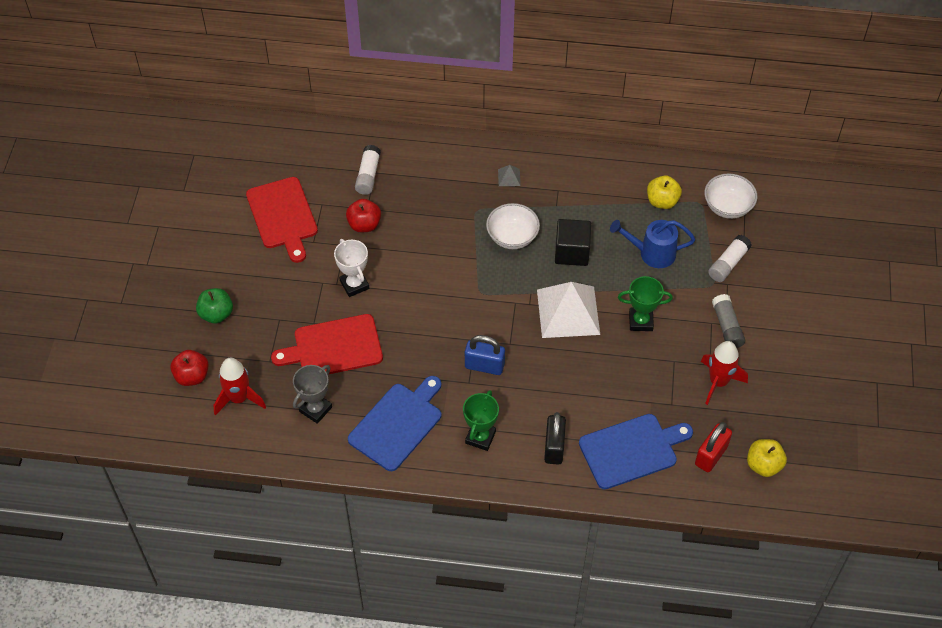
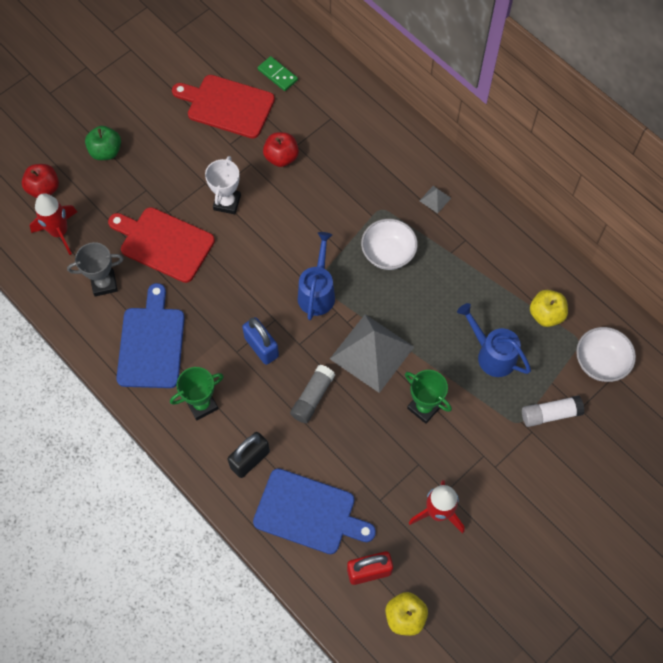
camera: 40 degrees right, 10 degrees up
red cutting board [246,177,318,263] -> red cutting board turned 90 degrees clockwise [172,75,275,138]
blue cutting board [348,376,441,471] -> blue cutting board turned 75 degrees counterclockwise [116,283,185,388]
white glue stick [355,145,381,195] -> none
white pyramid [537,282,600,338] -> grey pyramid [330,314,414,393]
black cube [555,219,591,266] -> none
grey glue stick [712,294,745,348] -> grey glue stick moved to [290,365,335,423]
none -> green domino [258,56,298,91]
none -> blue watering can [298,232,335,320]

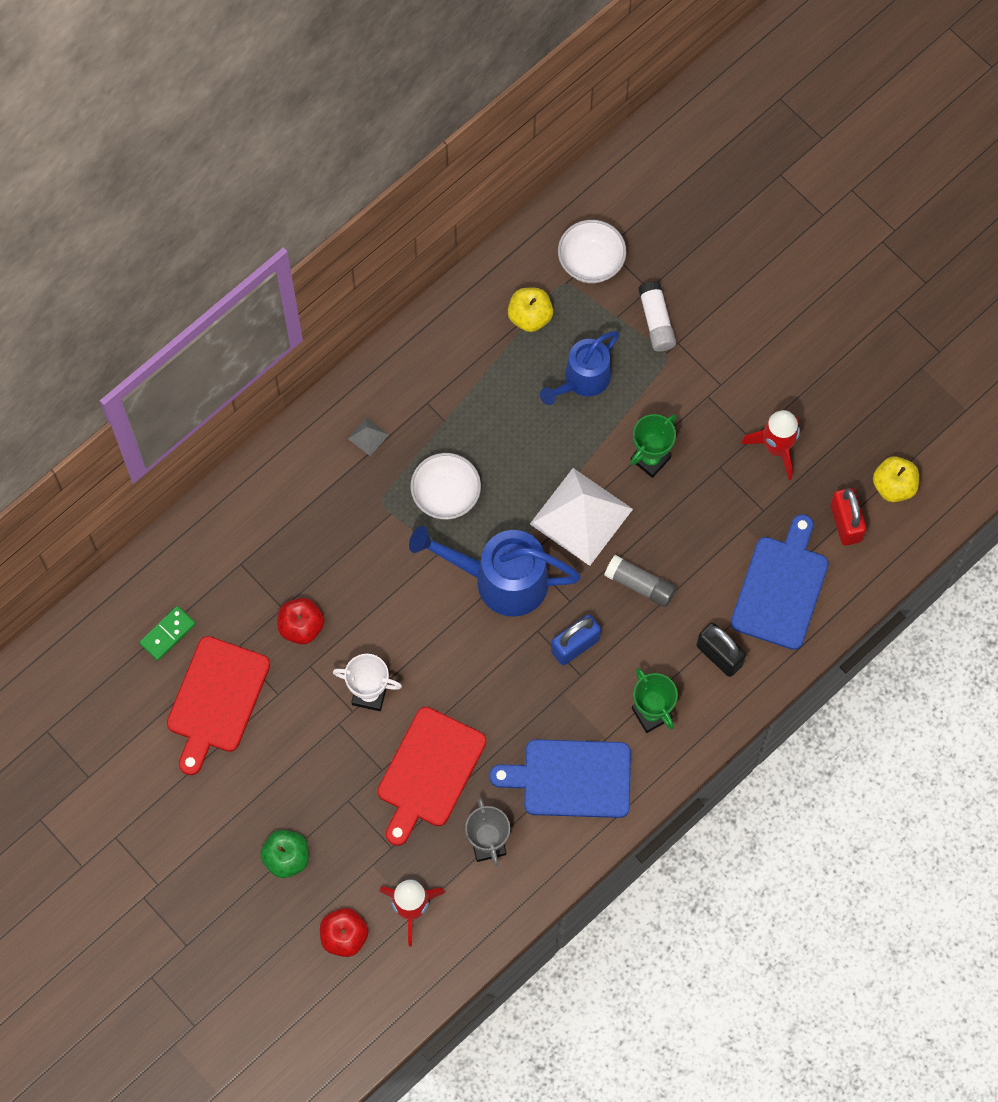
camera: 90 degrees left, 5 degrees up
blue watering can [298,232,335,320] -> blue watering can [409,526,581,617], size x1.52
grey pyramid [330,314,414,393] -> white pyramid [530,468,633,566]

